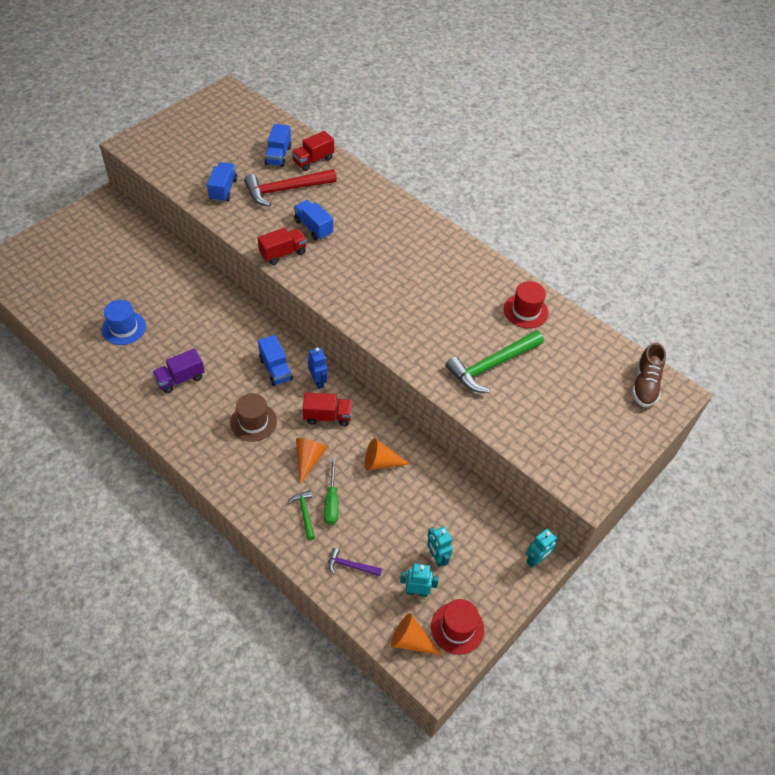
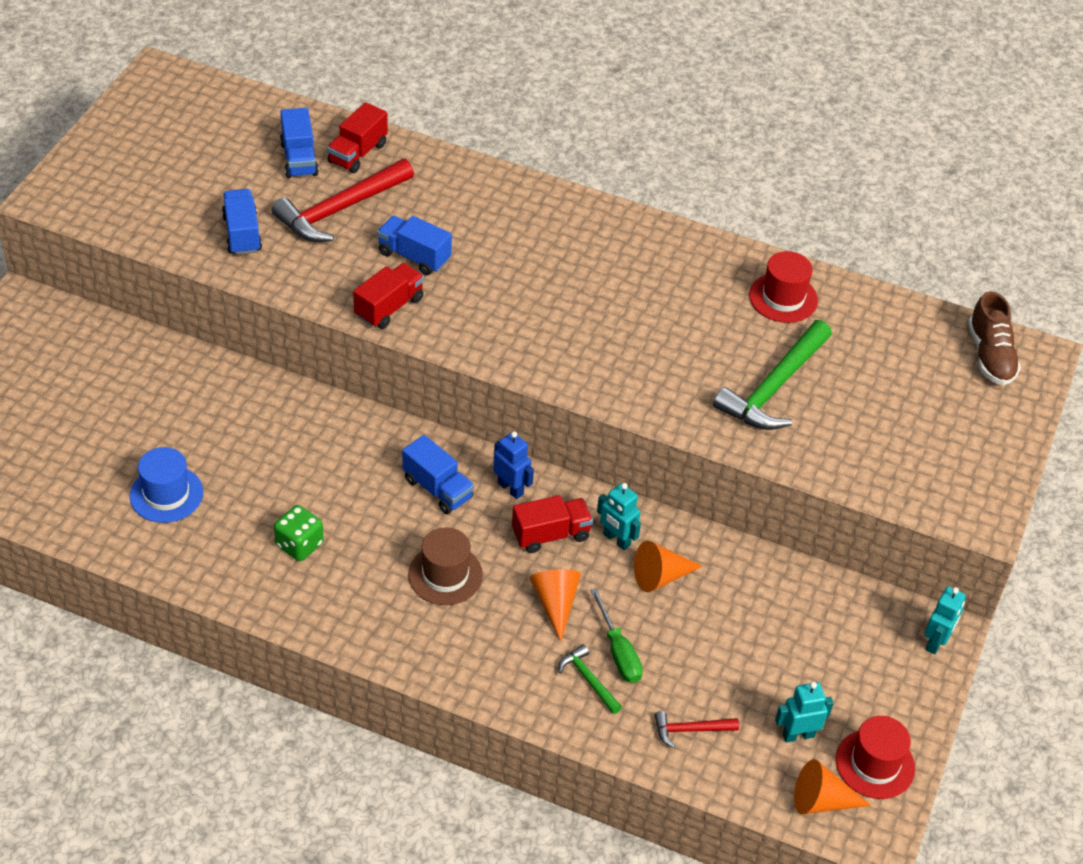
camera: 20 degrees left, 5 degrees down
purple truck [153,348,205,393] -> green dice [274,505,324,561]
purple hammer [328,548,382,576] -> red hammer [655,711,739,748]
turquoise robot [427,526,453,567] -> turquoise robot moved to [597,483,641,550]

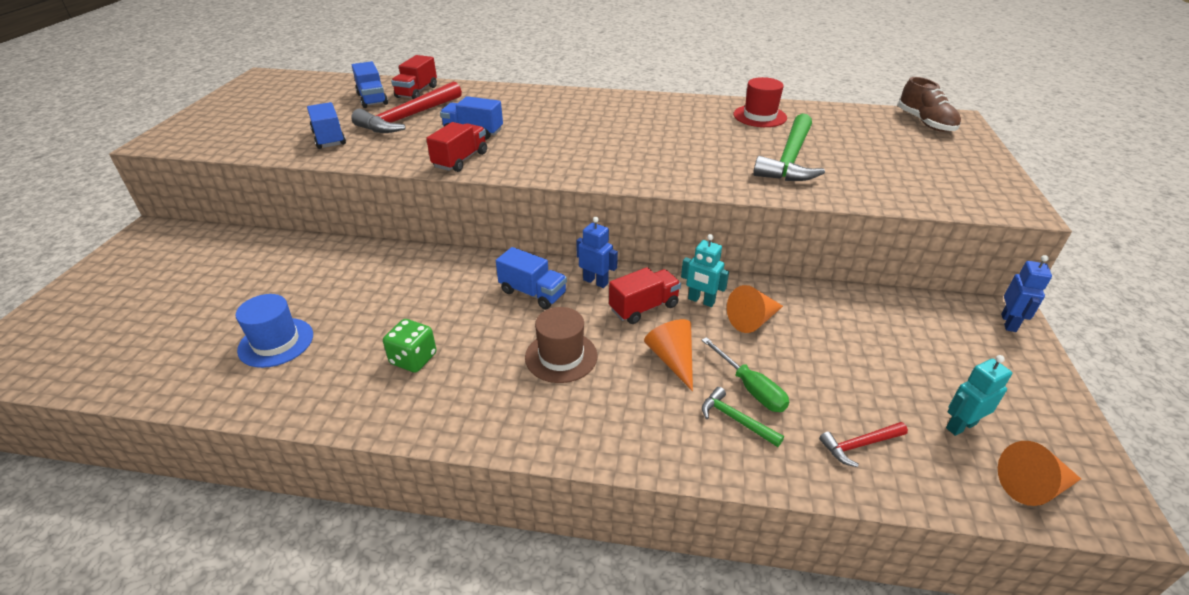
camera: 10 degrees left, 10 degrees down
red hat [836,716,915,799] -> none
turquoise robot [924,586,966,654] -> blue robot [1001,255,1052,332]

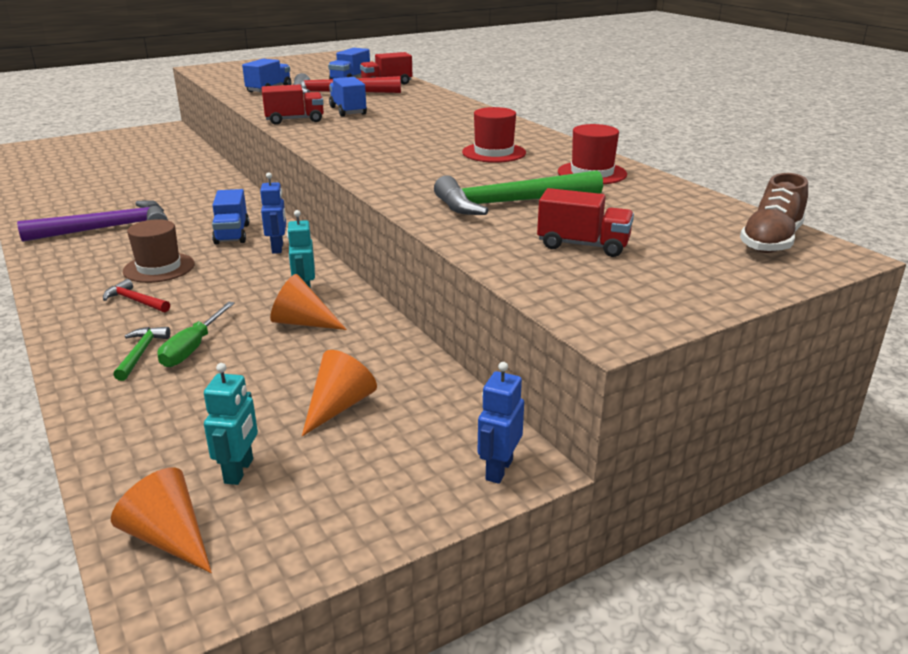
camera: 50 degrees right, 10 degrees down
blue hat [235,294,313,368] -> none
green dice [383,319,436,373] -> purple hammer [17,200,168,242]
red truck [609,267,681,324] -> red truck moved to [537,188,634,257]
orange cone [644,319,693,391] -> orange cone moved to [302,350,377,436]
red hammer [819,422,908,467] -> red hammer moved to [103,279,170,312]
turquoise robot [946,355,1012,436] -> turquoise robot turned 75 degrees clockwise [204,363,258,485]
blue robot [1001,255,1052,332] -> blue robot turned 135 degrees clockwise [478,362,524,484]
none -> red hat [462,107,526,163]

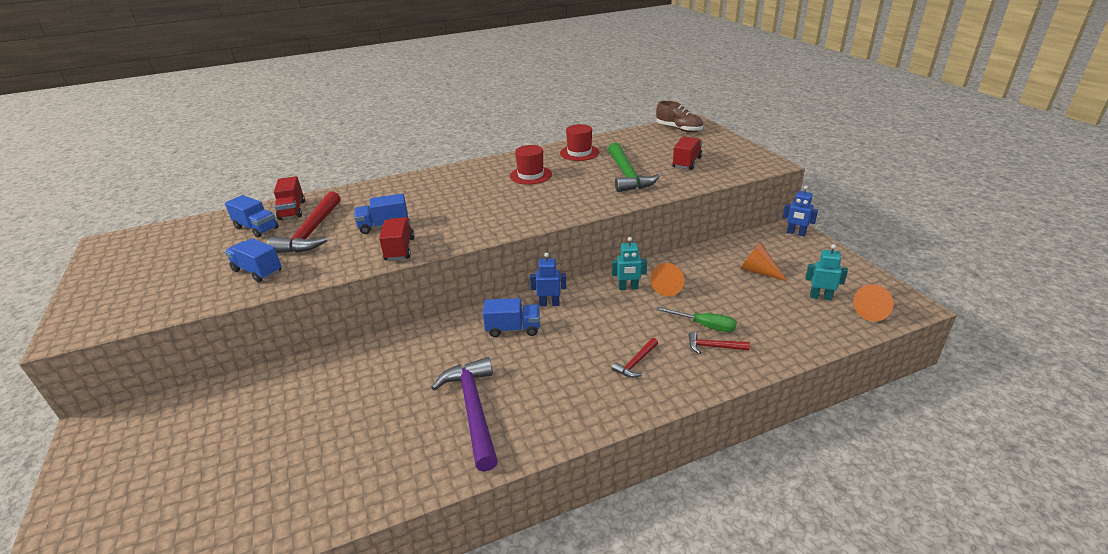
camera: 80 degrees left, 5 degrees up
green hammer [113,327,170,381] -> red hammer [689,332,750,354]
brown hat [123,219,195,283] -> none

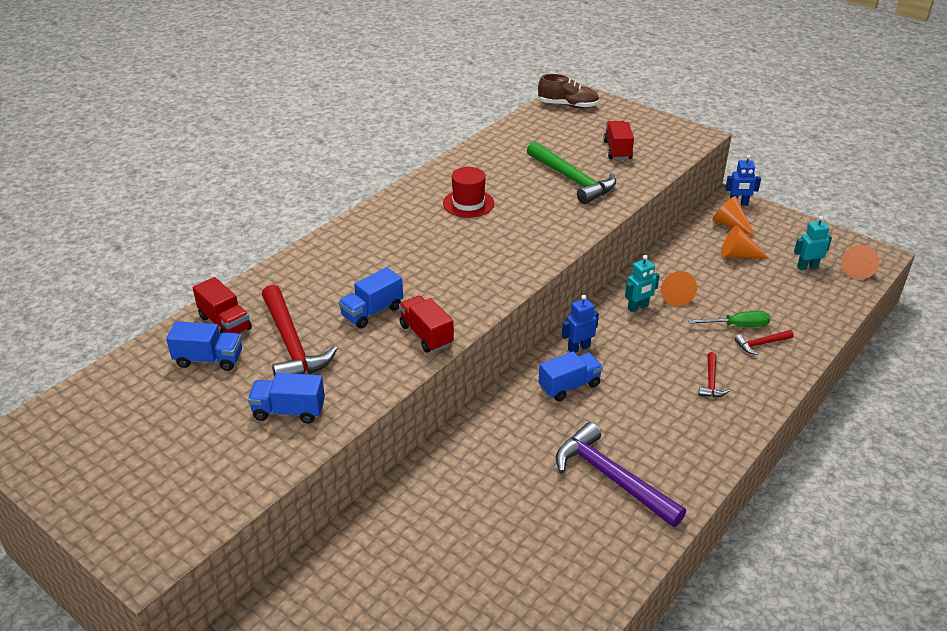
camera: 30 degrees left, 5 degrees up
red hat [560,124,599,161] -> none
none -> orange cone [712,196,756,237]

